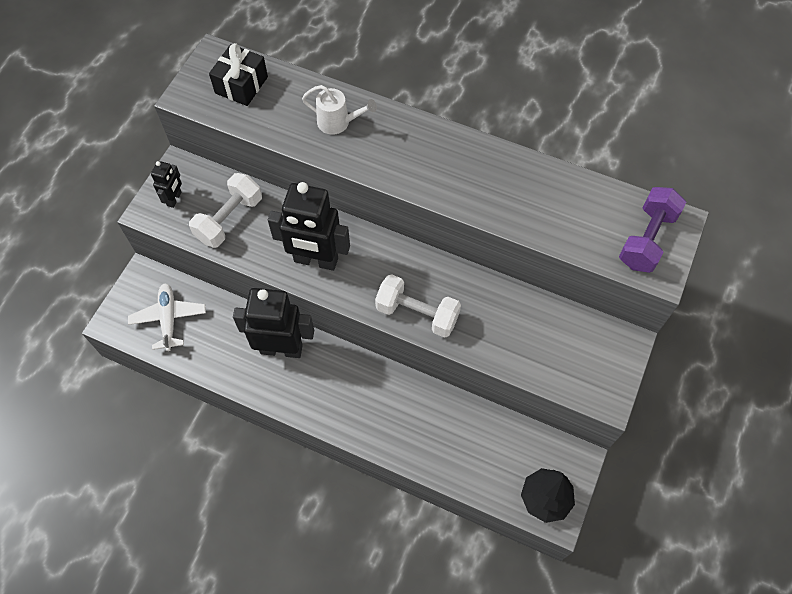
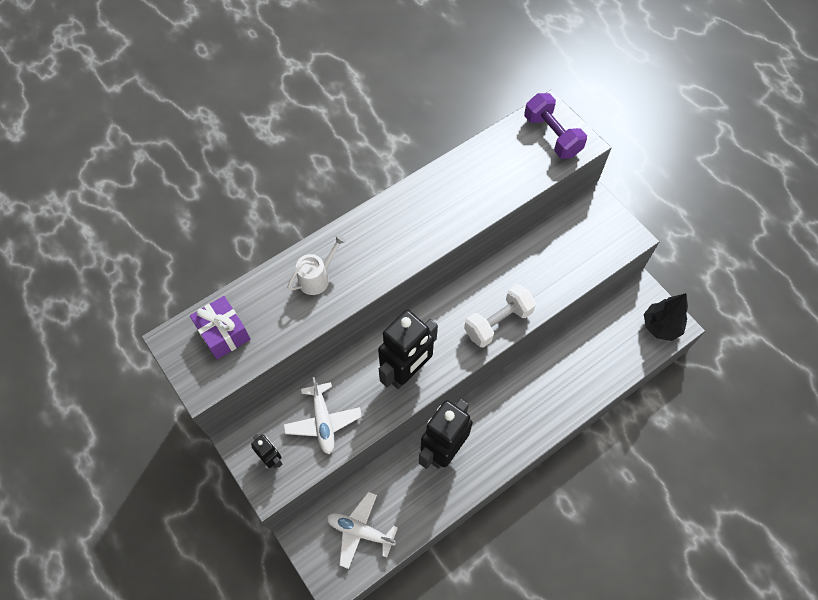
camera: 60 degrees left, 0 degrees up
white dumbbell [189,173,262,248] -> white plane [284,377,362,454]
black gift [209,43,268,106] -> purple gift [190,296,250,359]

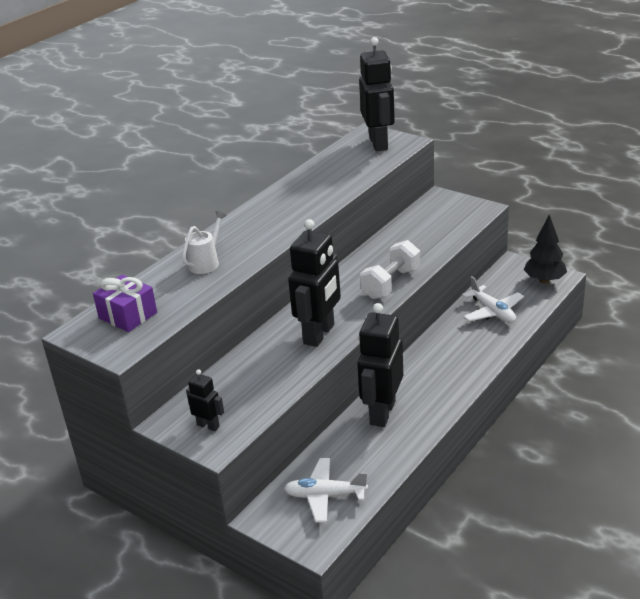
camera: 15 degrees left, 30 degrees down
white plane [284,377,362,454] -> white plane moved to [462,276,524,323]
purple dumbbell [524,93,587,159] -> black robot [359,37,395,151]

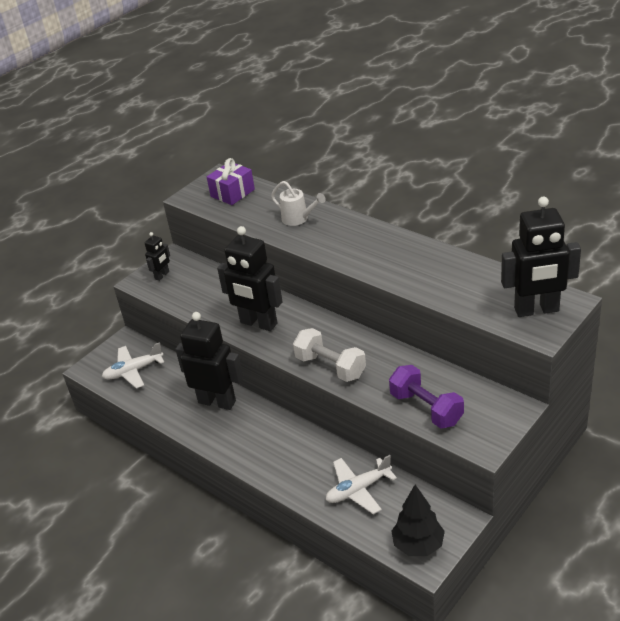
camera: 95 degrees right, 5 degrees up
white plane [284,458,368,523] -> white plane turned 120 degrees counterclockwise [102,342,164,389]
none -> purple dumbbell [389,365,464,429]

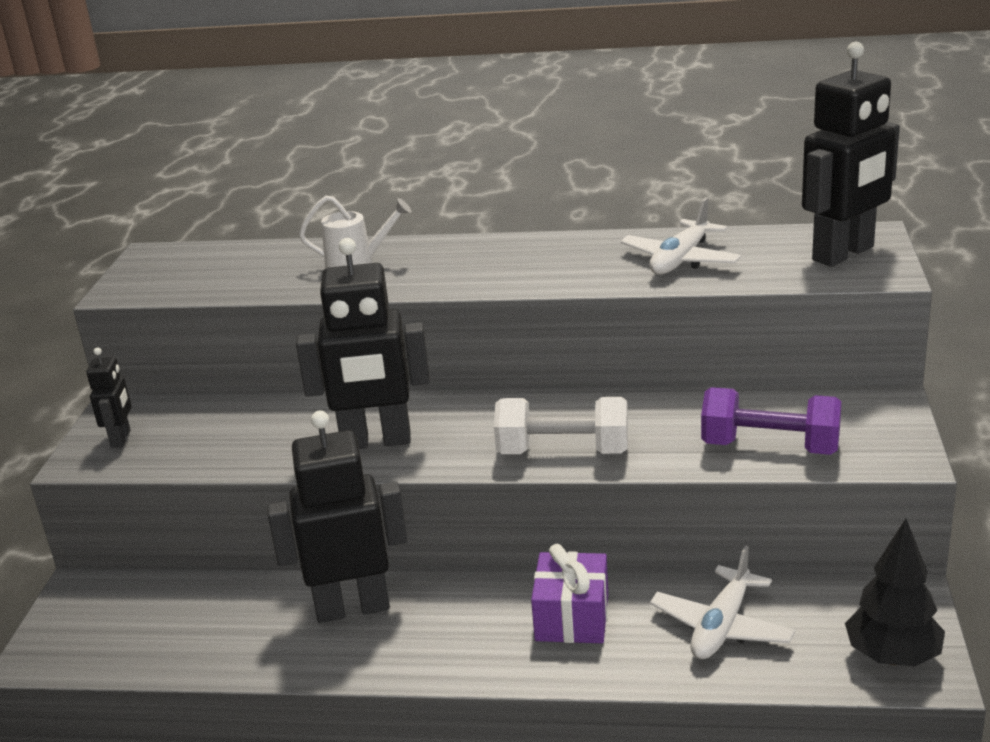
camera: 35 degrees left, 10 degrees down
white plane [102,342,164,389] -> white plane moved to [620,197,741,275]
purple gift [207,158,255,205] -> purple gift moved to [531,544,608,643]

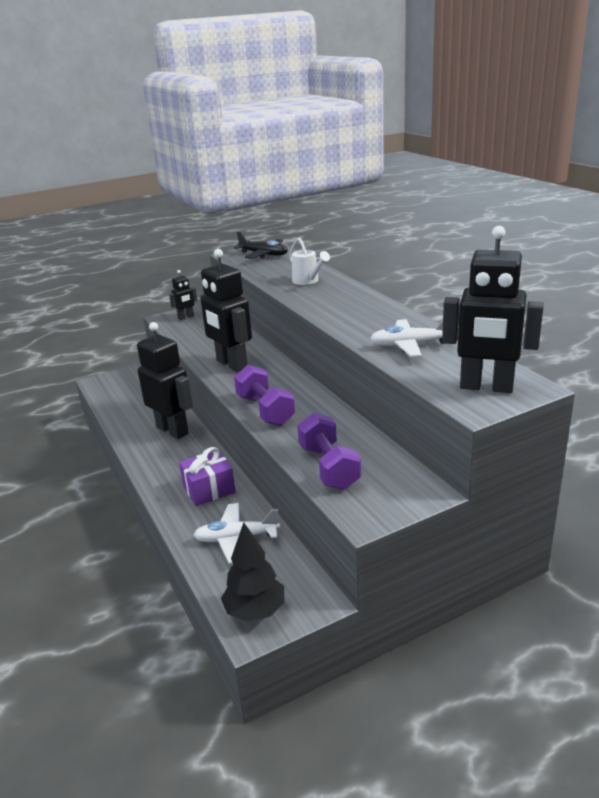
camera: 55 degrees right, 0 degrees up
white dumbbell [494,397,628,454] -> purple dumbbell [234,365,295,426]
none -> black plane [234,231,288,259]

